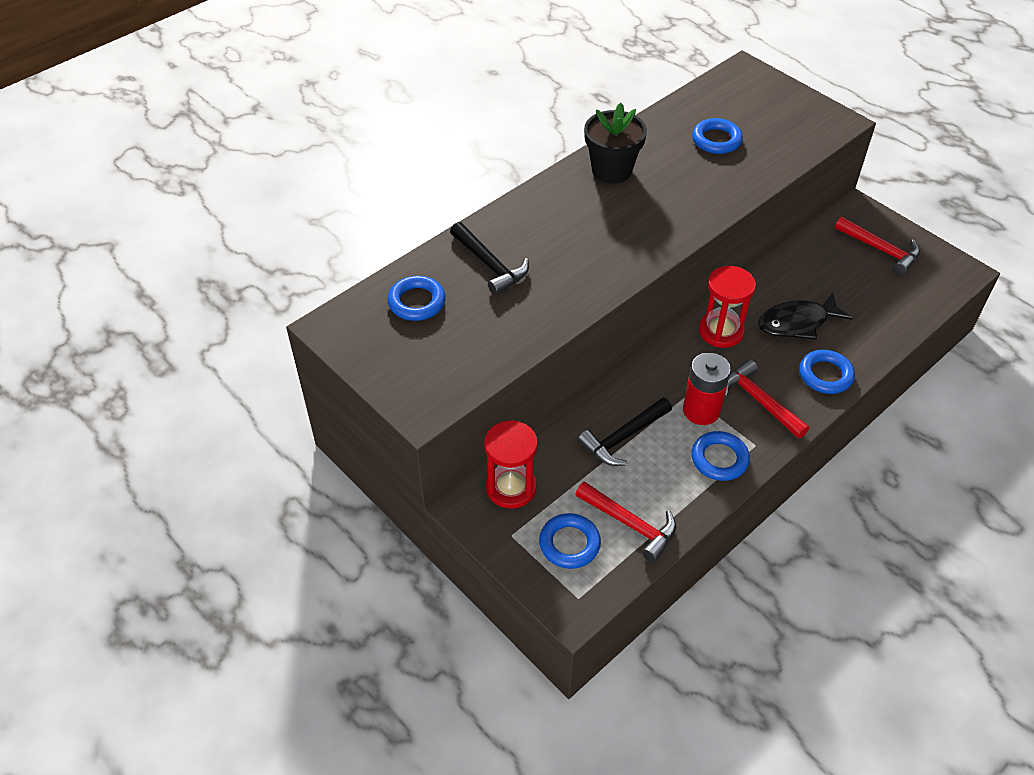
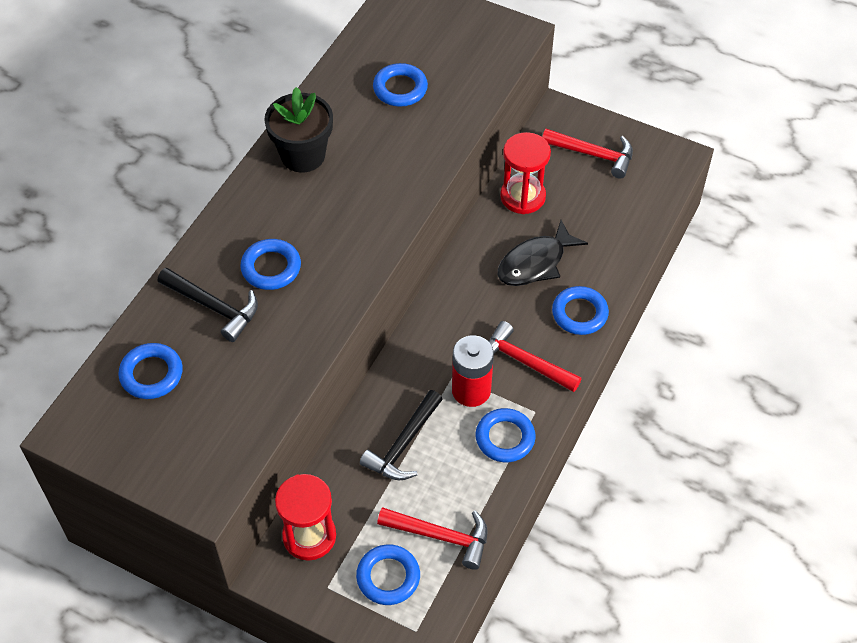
camera: 20 degrees left, 5 degrees up
red hourglass [699,266,756,348] -> red hourglass moved to [500,132,551,214]
none -> blue ring [240,239,301,290]

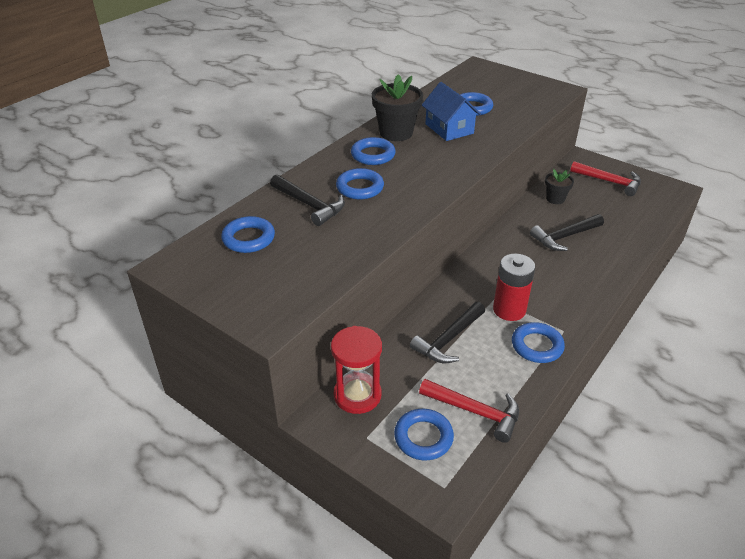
camera: 10 degrees right, 15 degrees down
red hammer [488,321,581,392] -> none
black fish [498,220,588,286] -> black hammer [530,214,604,251]
red hourglass [500,132,551,214] -> black flower pot [545,169,574,204]
blue ring [552,286,609,335] -> blue ring moved to [351,137,396,165]
none -> blue house [422,82,481,141]

